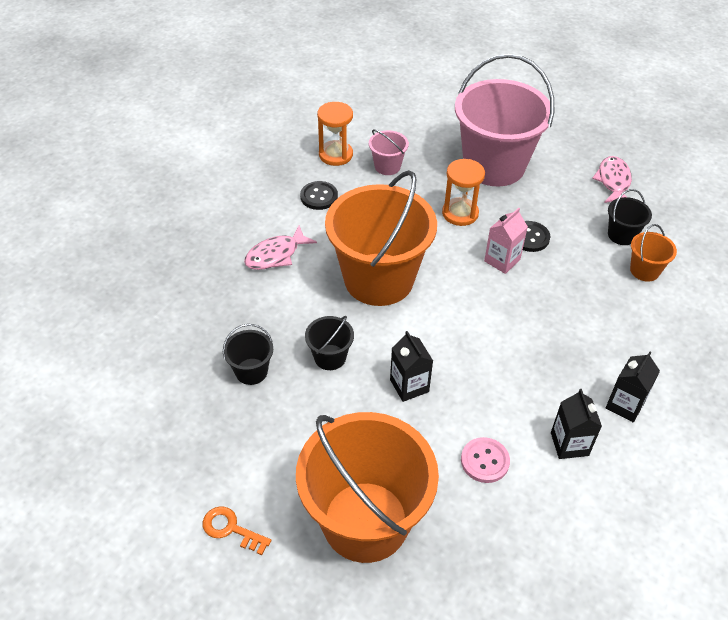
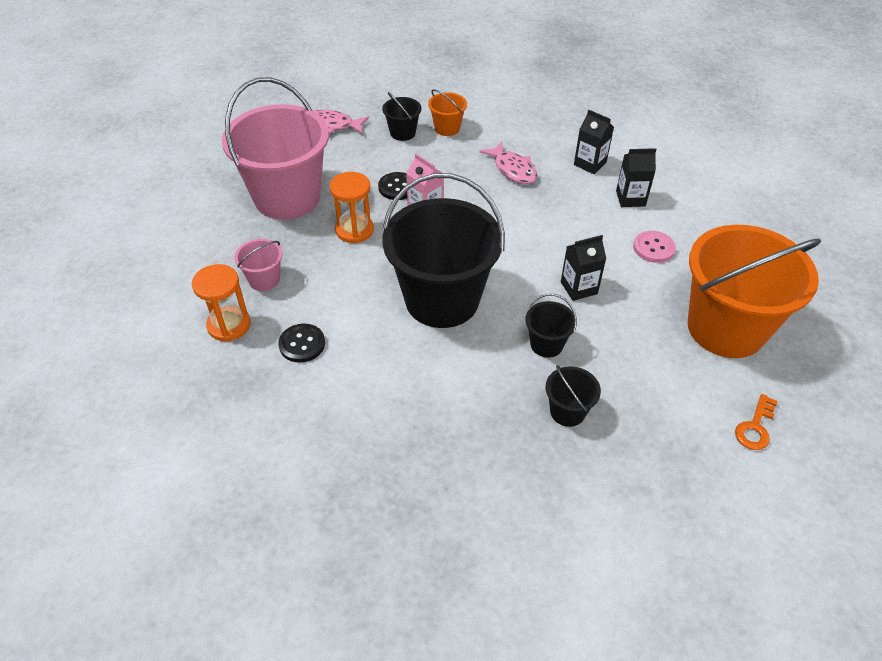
camera: 85 degrees left, 0 degrees up
pink fish [244,226,317,270] -> pink fish moved to [479,142,537,184]
orange bucket [325,170,437,306] -> black bucket [382,173,505,328]

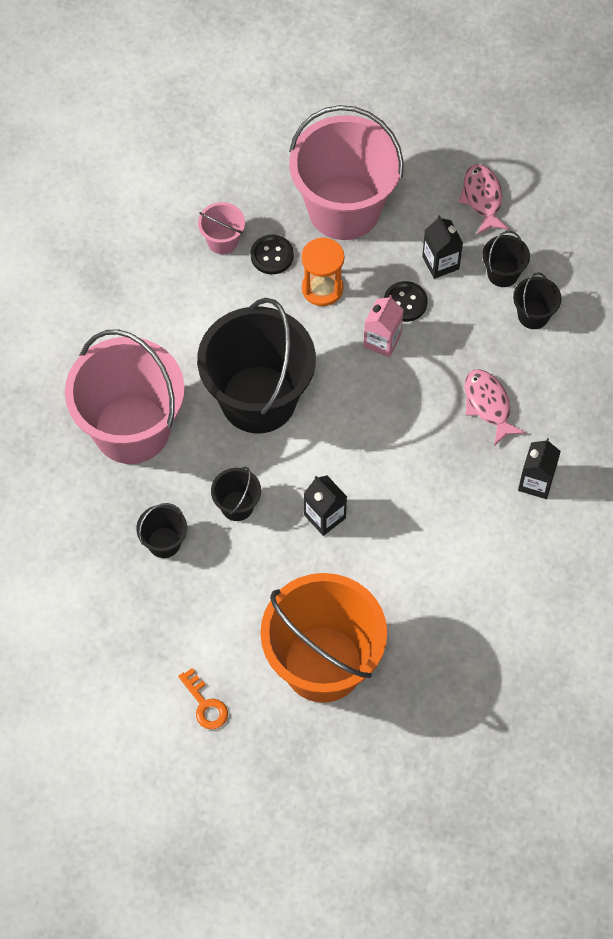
camera: 70 degrees right, 15 degrees up
orange hourglass [192,264,250,341] -> none
black button [278,324,325,363] -> black button moved to [250,235,294,274]
orange bucket [428,89,467,136] -> black bucket [513,272,562,329]
pink fish [479,142,537,184] -> pink fish turned 120 degrees clockwise [465,369,526,446]
black carton [616,148,656,207] -> black carton moved to [422,215,463,279]
pink button [633,231,676,263] -> none
orange key [735,394,778,450] -> orange key turned 135 degrees counterclockwise [178,668,228,729]
none -> pink bucket [65,329,185,464]

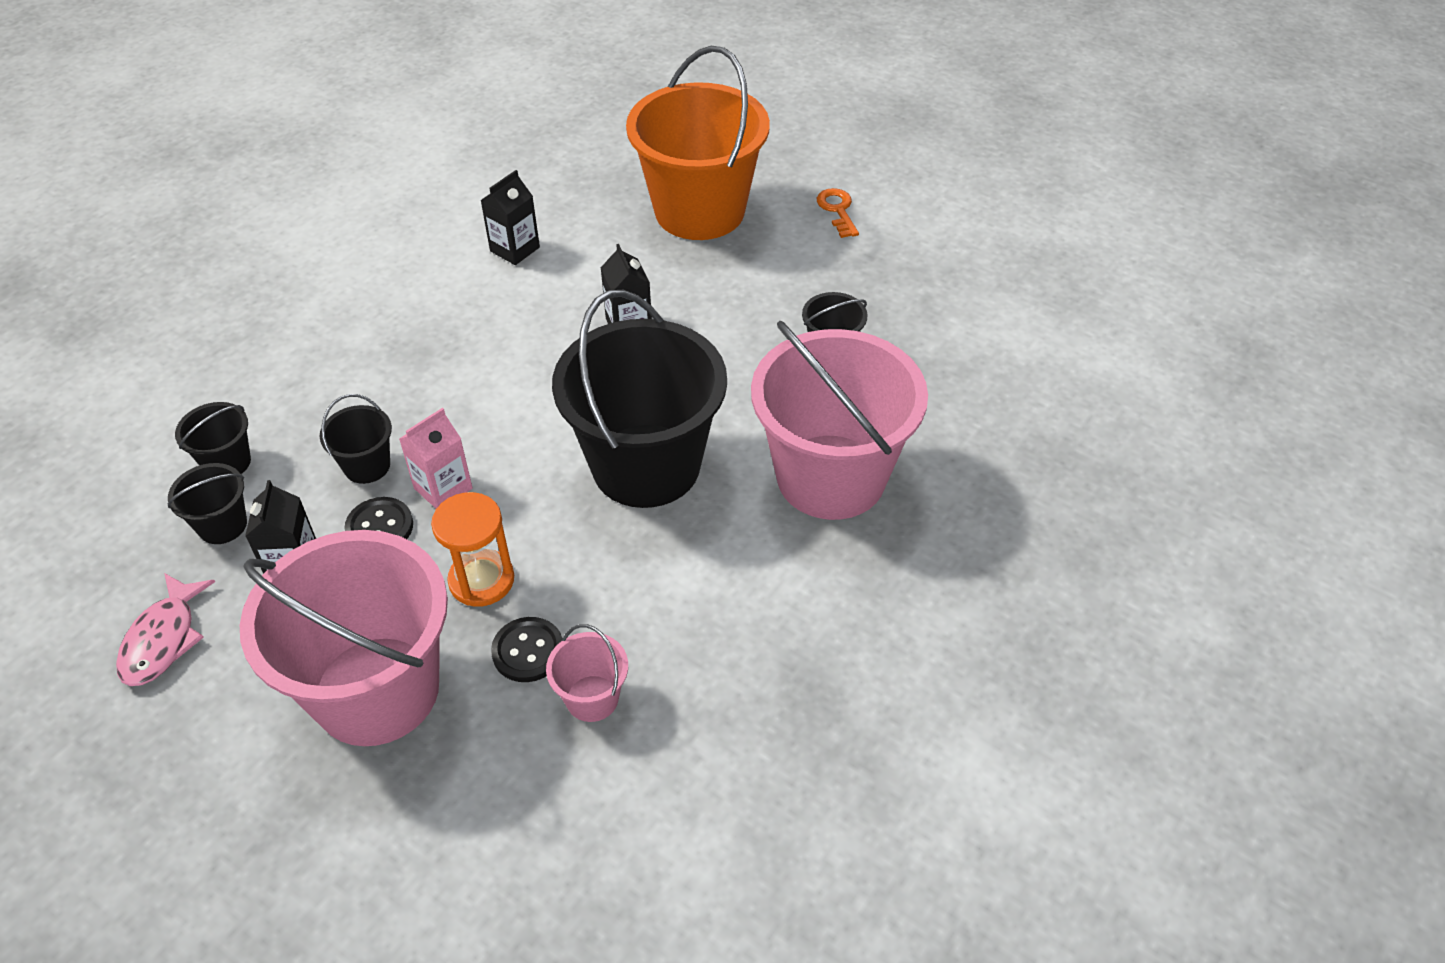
camera: 160 degrees left, 15 degrees down
black bucket [211,467,261,521] -> black bucket moved to [320,394,392,484]
pink fish [465,369,526,446] -> none
black carton [518,438,561,499] -> black carton moved to [480,170,540,265]

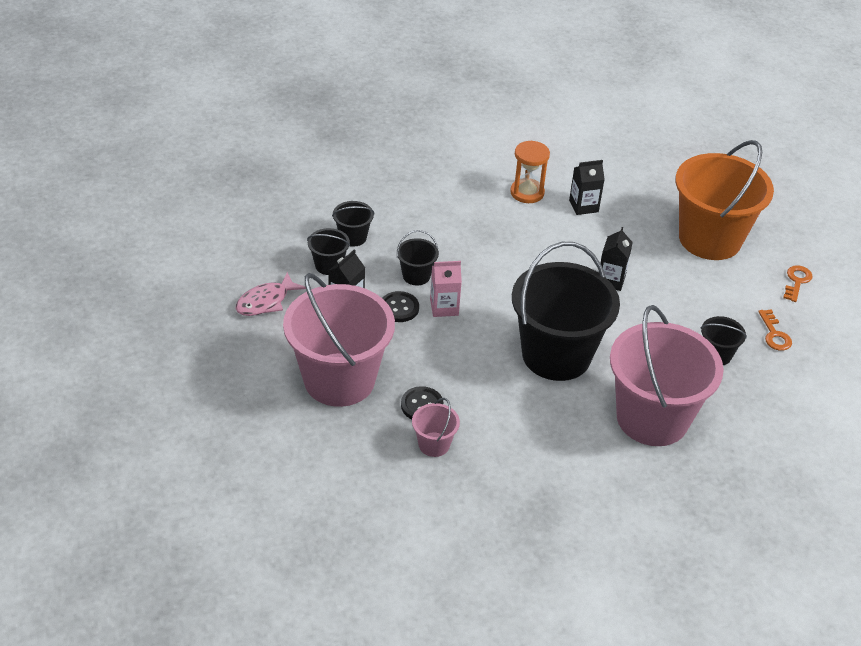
camera: 35 degrees right, 5 degrees down
orange hourglass [431,492,514,607] -> orange hourglass moved to [510,141,550,203]
none -> orange key [758,310,792,351]

